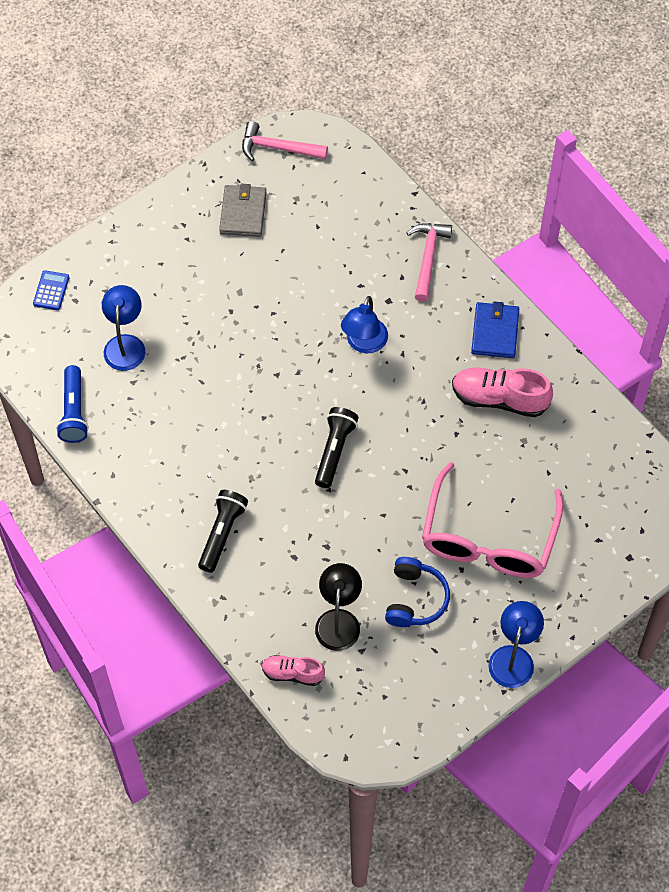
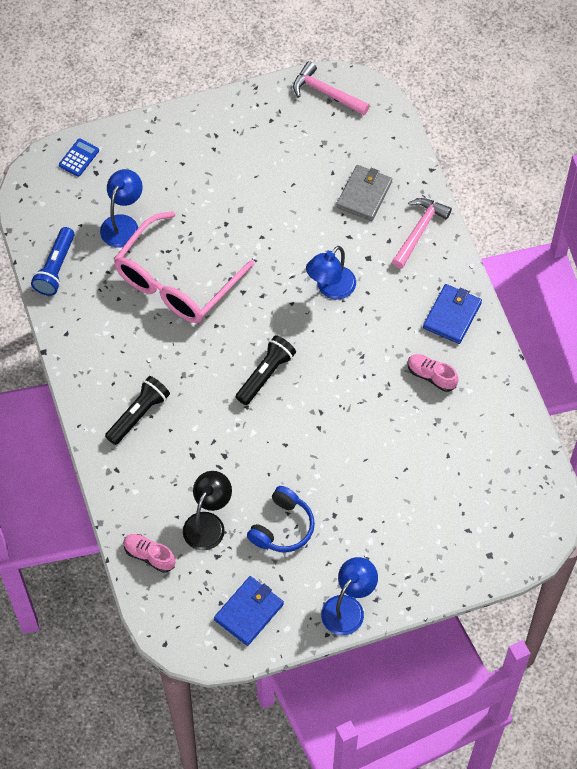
camera: 20 degrees right, 0 degrees up
grey wallet [219,184,267,237] -> grey wallet moved to [336,165,392,221]
pink glasses [422,462,563,578] -> pink glasses moved to [113,211,254,323]
pink shoe [452,367,553,417] -> pink shoe [407,354,458,392], size x0.60
none -> blue wallet [214,576,284,646]

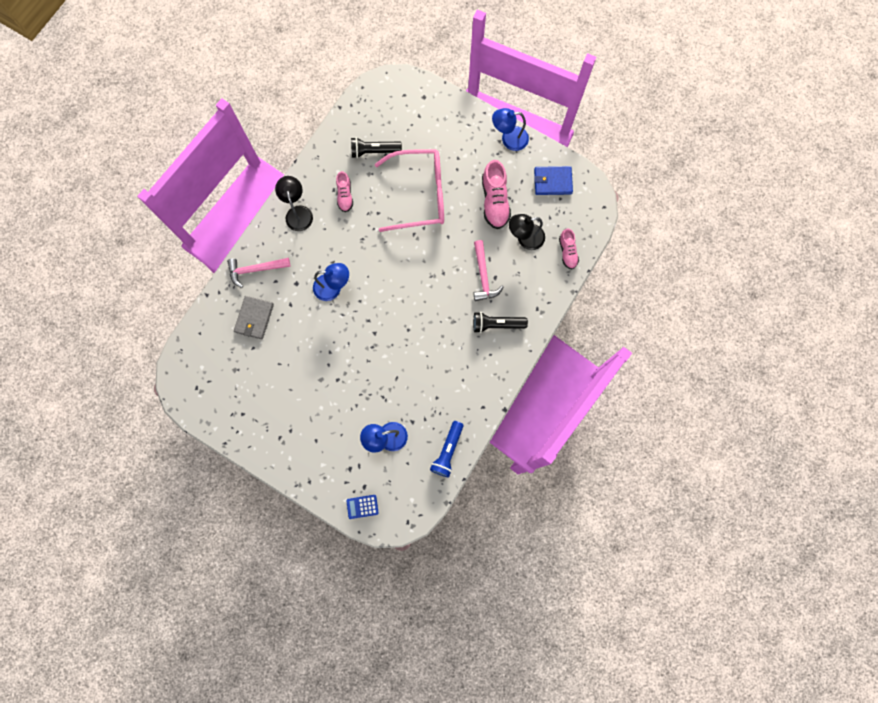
camera: 130 degrees left, 15 degrees up
blue flashlight [31,227,75,296] -> blue flashlight turned 135 degrees clockwise [430,421,464,478]
pink glasses [113,211,254,323] -> pink glasses moved to [375,149,444,232]
black flashlight [236,335,296,405] -> black flashlight moved to [351,137,402,158]
blue headphones [247,486,315,552] -> pink shoe [482,160,511,229]
pink hammer [293,61,370,115] -> pink hammer moved to [474,240,503,301]
grey wallet [336,165,392,221] -> grey wallet turned 60 degrees counterclockwise [234,296,274,339]
blue wallet [423,284,482,344] -> black lamp [275,176,313,231]

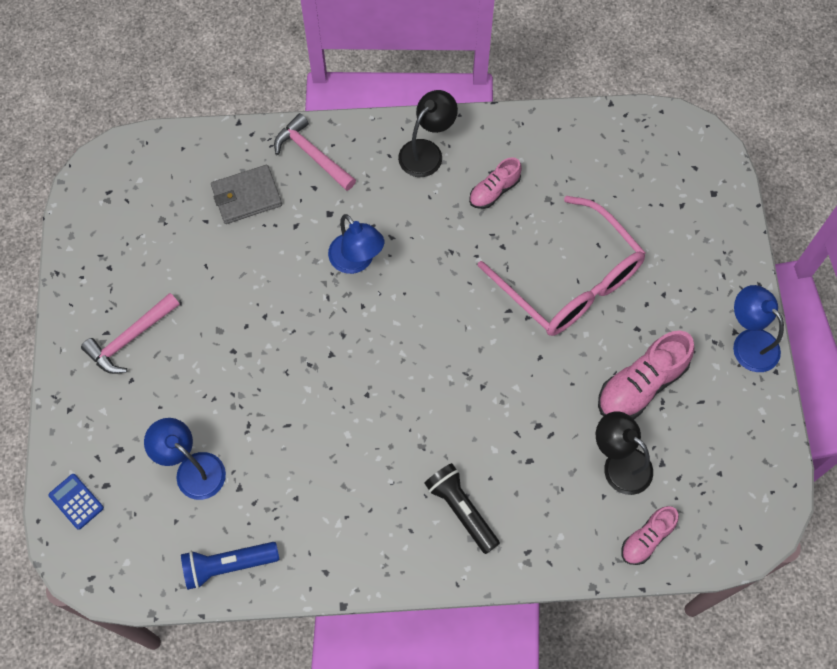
camera: 55 degrees right, 10 degrees down
black flashlight [351,137,402,158] -> none
pink hammer [474,240,503,301] -> pink hammer moved to [81,293,180,374]
blue wallet [534,166,573,195] -> none

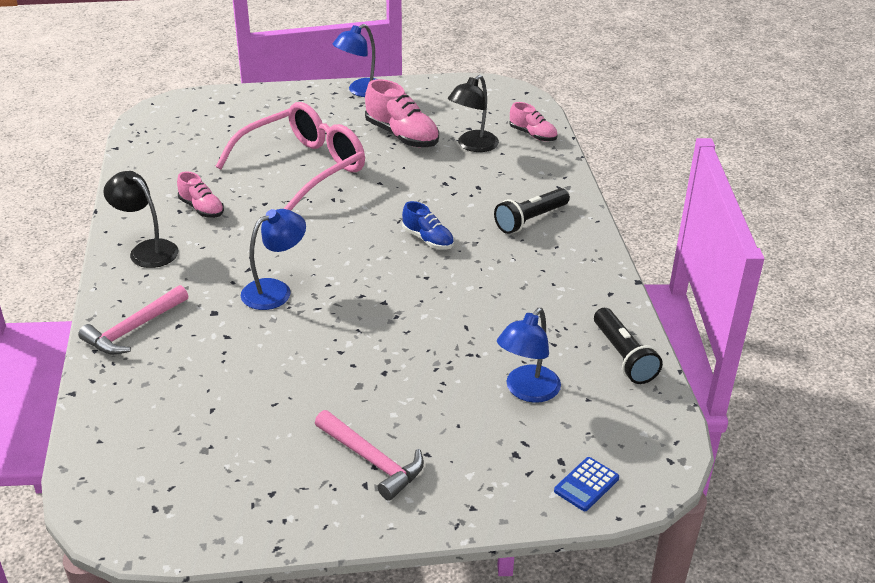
camera: 95 degrees left, 30 degrees down
blue flashlight [181,542,279,590] -> black flashlight [594,308,663,384]
grey wallet [211,165,282,224] -> none
none -> blue shoe [402,201,454,250]

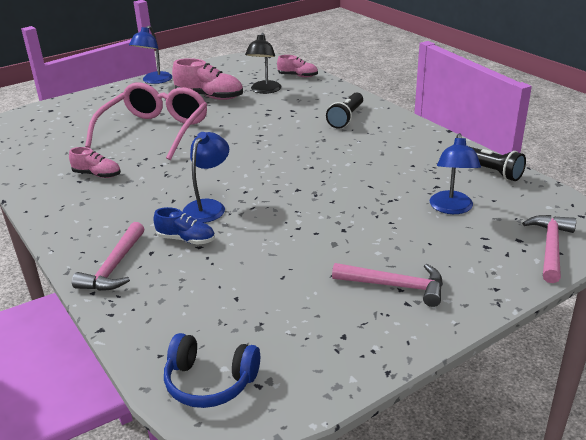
camera: 25 degrees left, 5 degrees down
black lamp [103,171,179,268] -> none
blue shoe [402,201,454,250] -> blue shoe moved to [153,207,215,245]
blue calculator [554,457,619,511] -> pink hammer [522,215,576,283]
none -> blue headphones [164,333,260,408]

